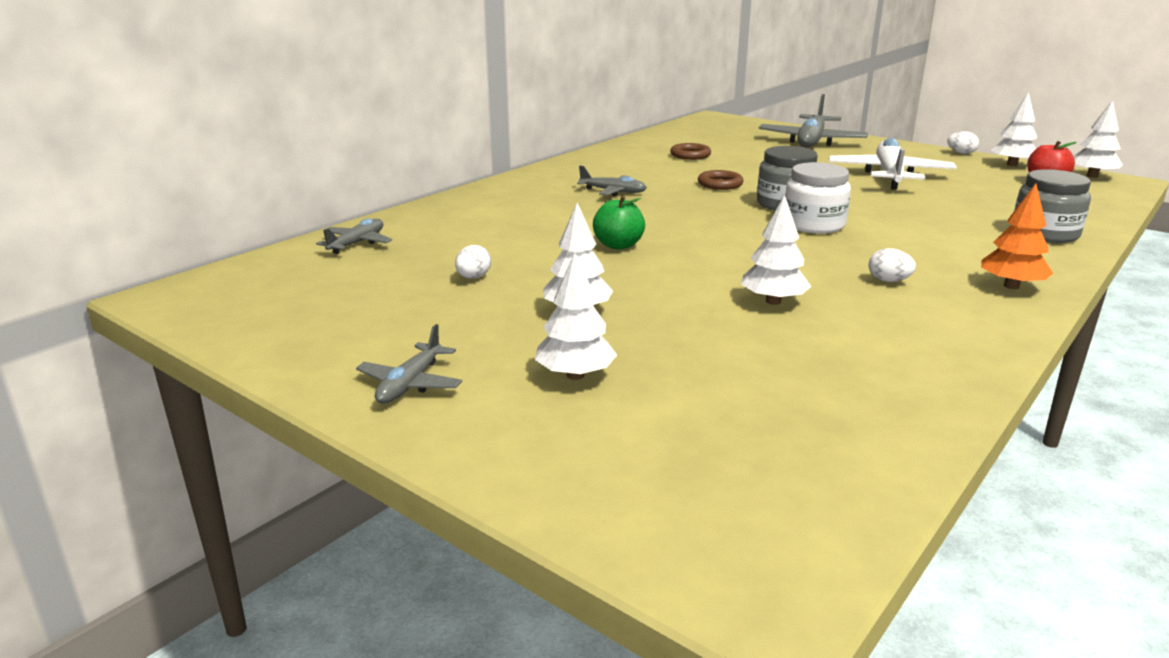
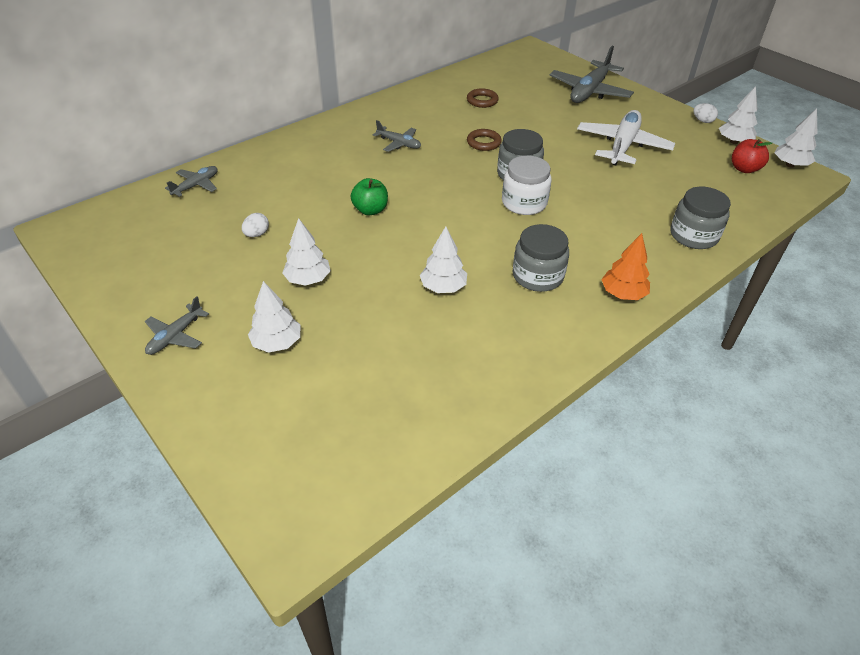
camera: 10 degrees right, 20 degrees up
white egg [869,248,916,282] -> grey jar [513,224,569,292]

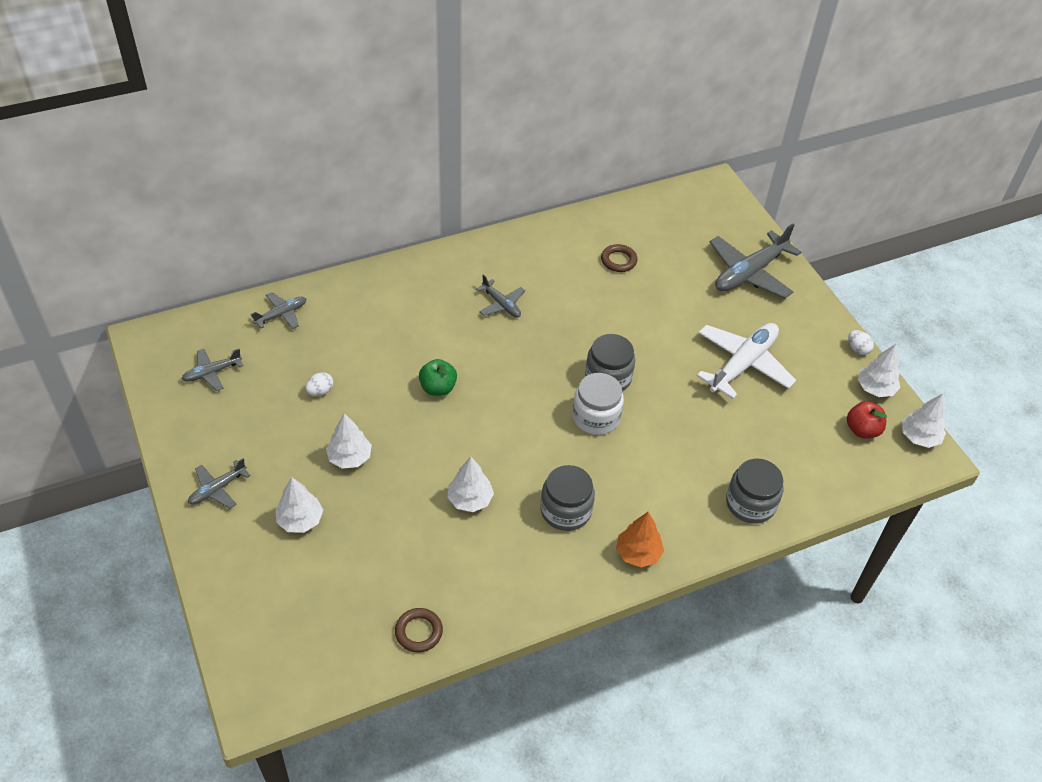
camera: 15 degrees right, 5 degrees up
brown ring [467,129,502,151] -> brown ring moved to [395,608,443,653]
none -> grey plane [182,349,243,391]

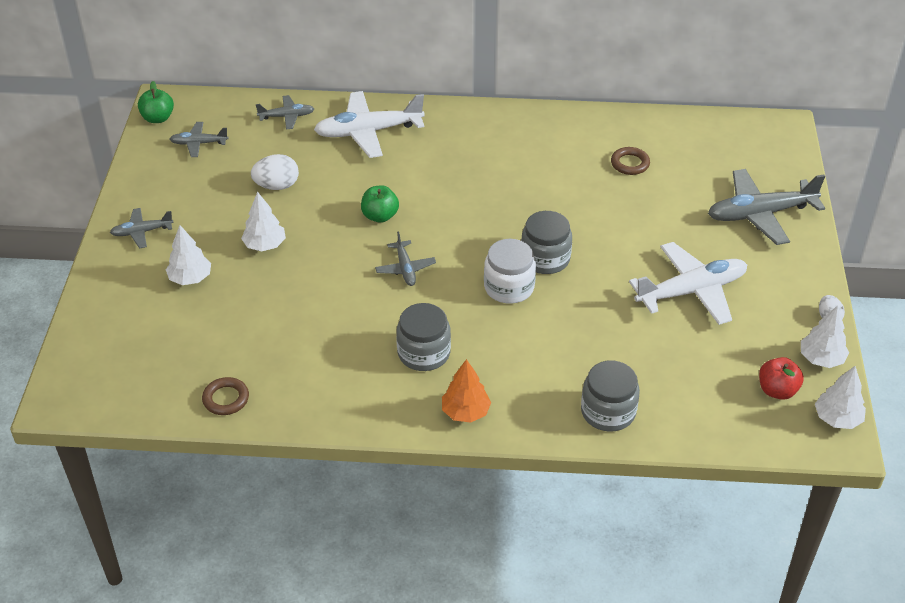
camera: 30 degrees right, 5 degrees down
white egg [305,372,333,396] -> white egg [251,154,299,190], size x1.64
white tree [447,457,494,512] -> none
grey plane [476,274,525,317] -> grey plane moved to [375,231,436,286]
none -> green apple [138,81,174,123]
none -> white plane [314,91,425,158]

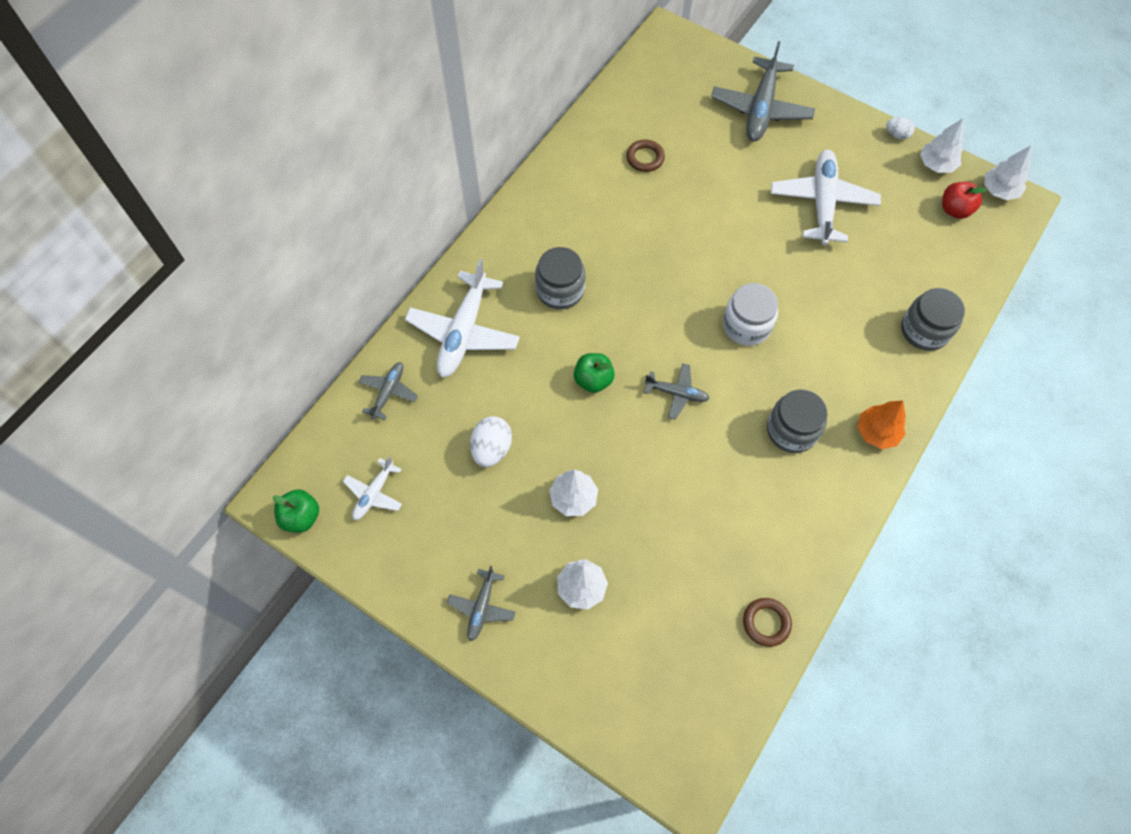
camera: 60 degrees left, 20 degrees up
grey plane [170,122,229,157] -> white plane [343,456,402,520]
grey jar [521,211,572,274] -> grey jar moved to [535,247,585,310]

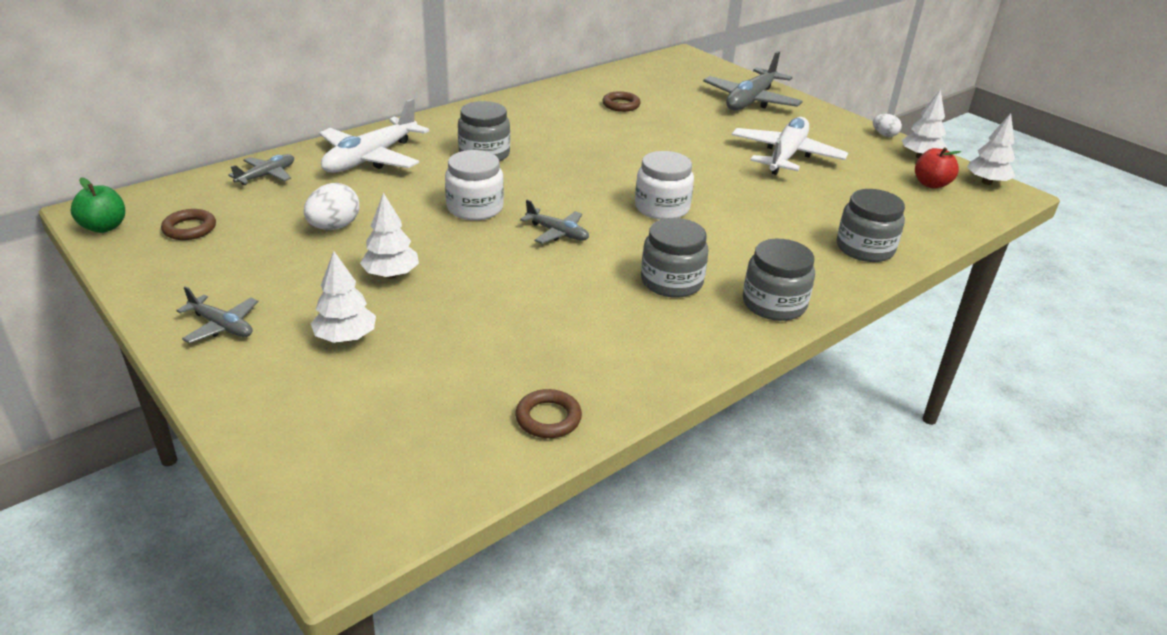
camera: 15 degrees right, 30 degrees down
white plane [343,456,402,520] -> brown ring [161,209,216,240]
grey plane [447,566,515,641] -> grey plane turned 90 degrees counterclockwise [176,286,259,343]
green apple [574,353,615,393] -> white jar [445,150,504,220]
orange tree [857,400,906,449] -> grey jar [743,239,815,321]

